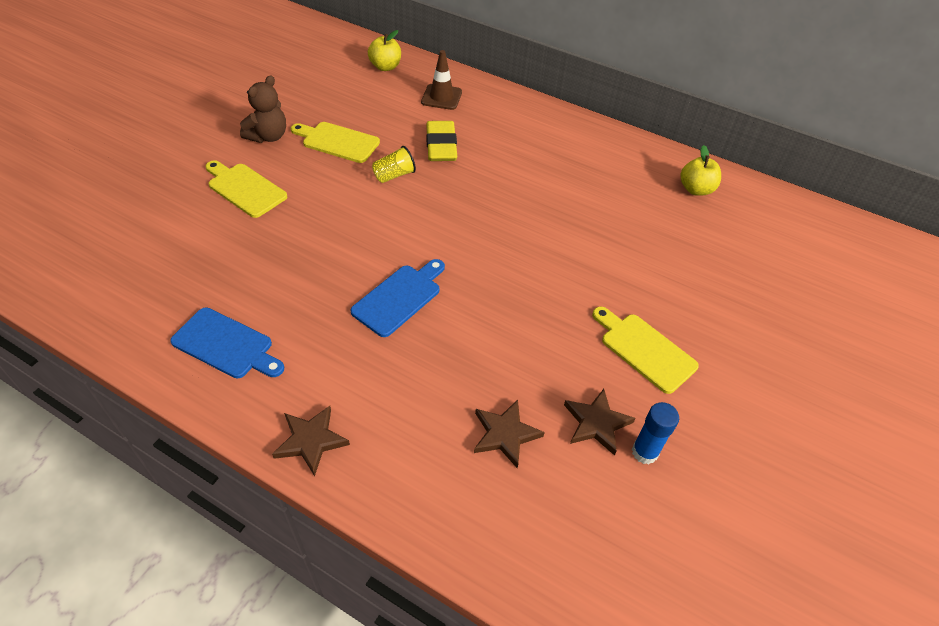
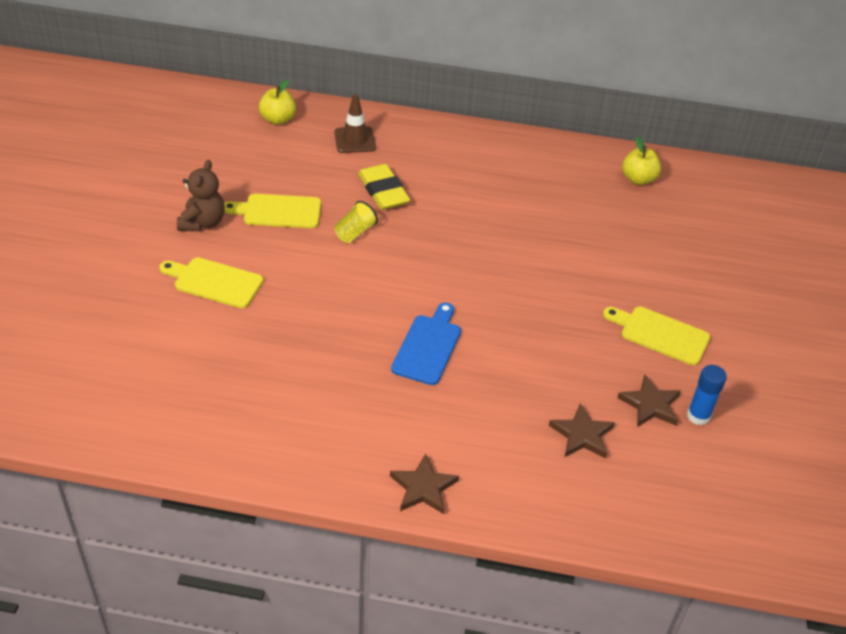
camera: 20 degrees left, 5 degrees down
blue cutting board [170,308,284,378] -> none

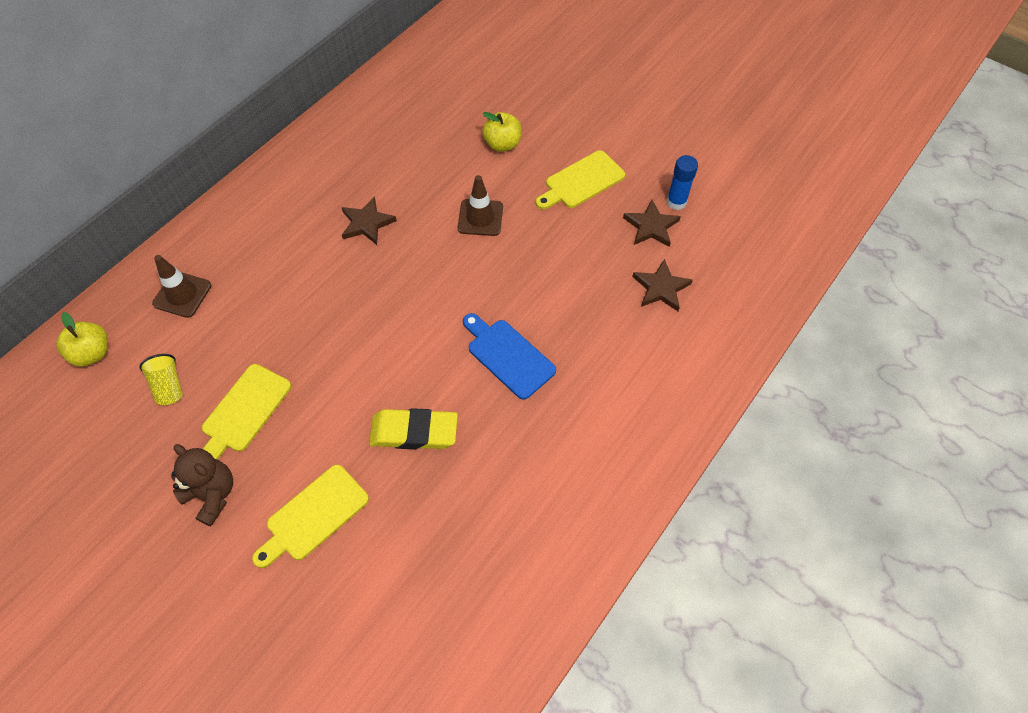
camera: 60 degrees left, 15 degrees up
yellow cup [335,201,378,243] -> yellow cup moved to [139,354,183,405]
yellow eraser [358,164,410,210] -> yellow eraser moved to [369,408,458,449]
brown star [390,454,459,514] -> brown star moved to [342,196,397,245]
yellow apple [622,137,661,185] -> yellow apple moved to [482,112,522,152]
none -> brown traffic cone [458,175,503,236]

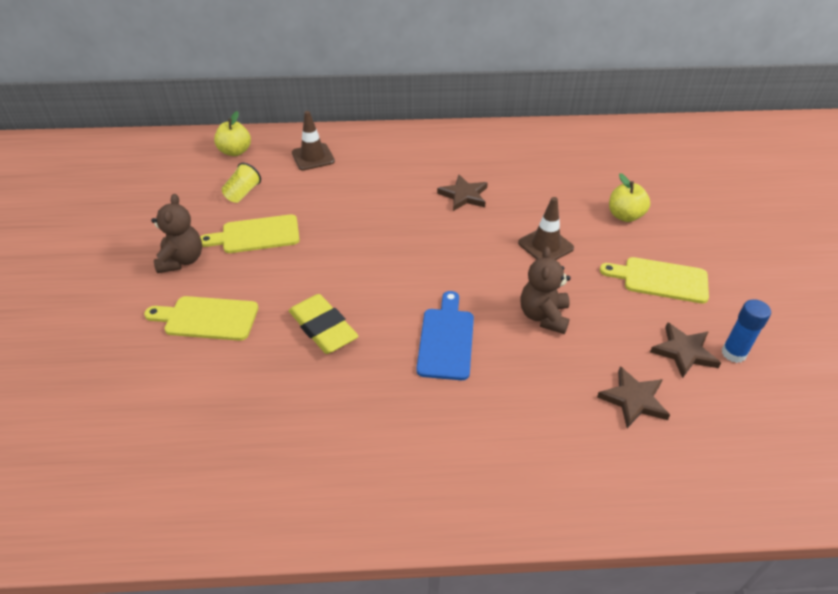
camera: 50 degrees right, 15 degrees down
none -> brown teddy bear [520,247,571,334]

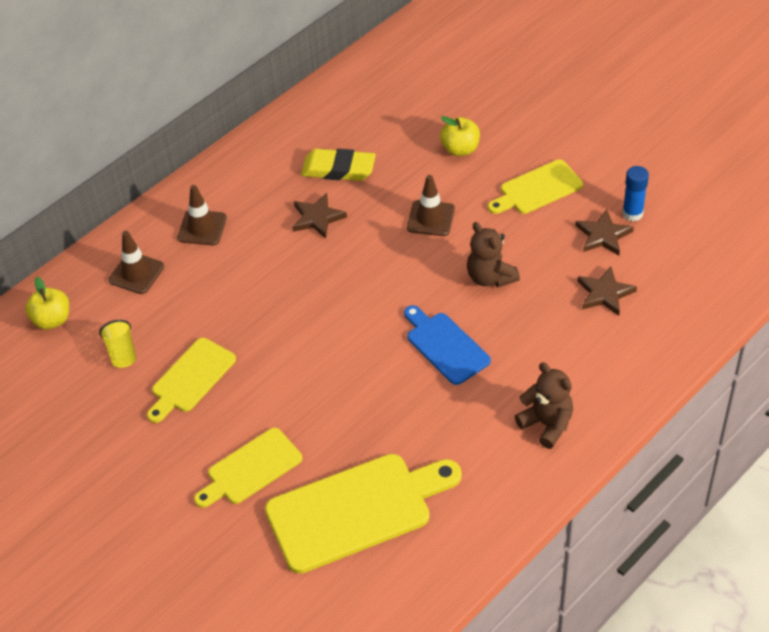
camera: 40 degrees left, 5 degrees up
brown teddy bear [151,194,202,273] -> brown teddy bear moved to [515,362,573,449]
yellow eraser [289,294,359,354] -> yellow eraser moved to [301,149,376,181]
none -> brown traffic cone [177,185,227,245]
none -> yellow cutting board [265,454,462,574]

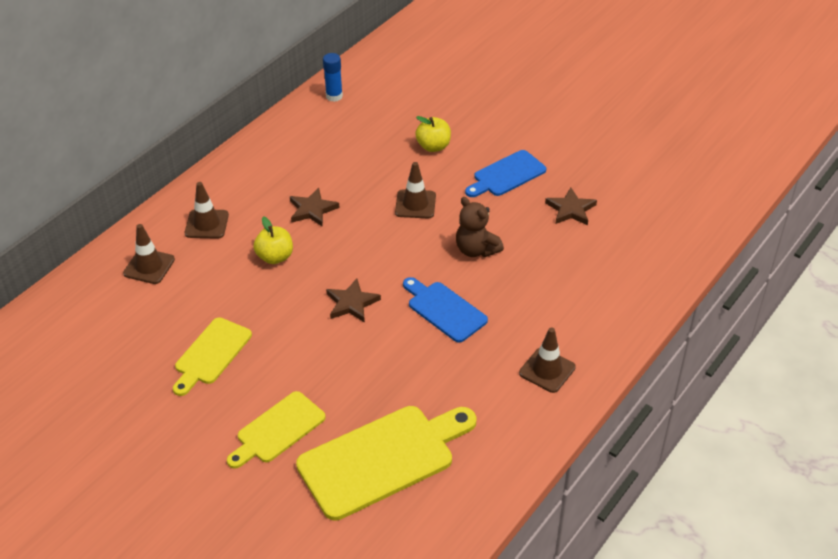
camera: 10 degrees left, 5 degrees down
yellow apple [25,277,69,329] -> yellow apple moved to [253,216,293,264]
yellow cup [99,320,136,368] -> none
yellow eraser [301,149,376,181] -> none
yellow cutting board [488,160,583,214] -> blue cutting board [465,150,546,197]
brown teddy bear [515,362,573,449] -> brown traffic cone [519,327,576,393]
brown star [578,266,637,316] -> brown star moved to [326,278,381,323]
blue glue stick [622,166,649,221] -> blue glue stick moved to [323,53,343,102]

